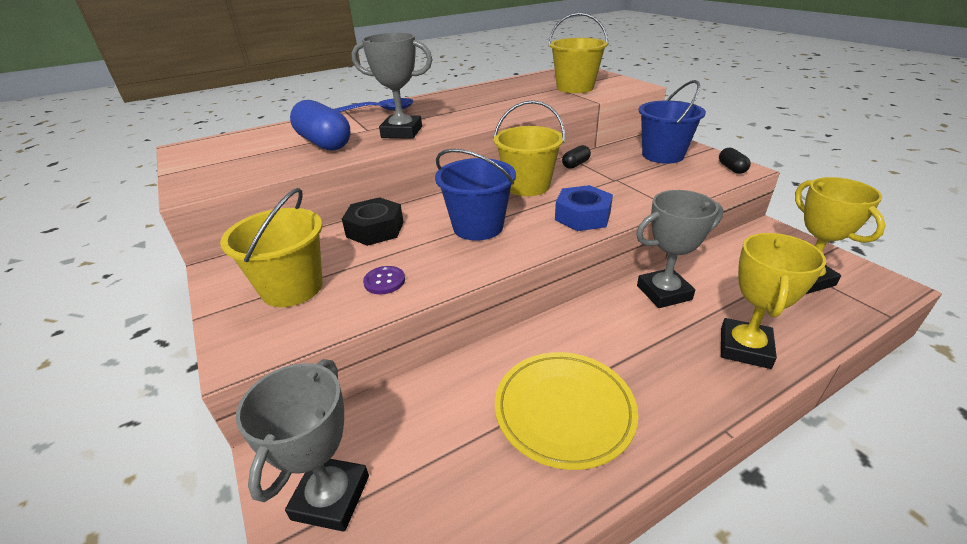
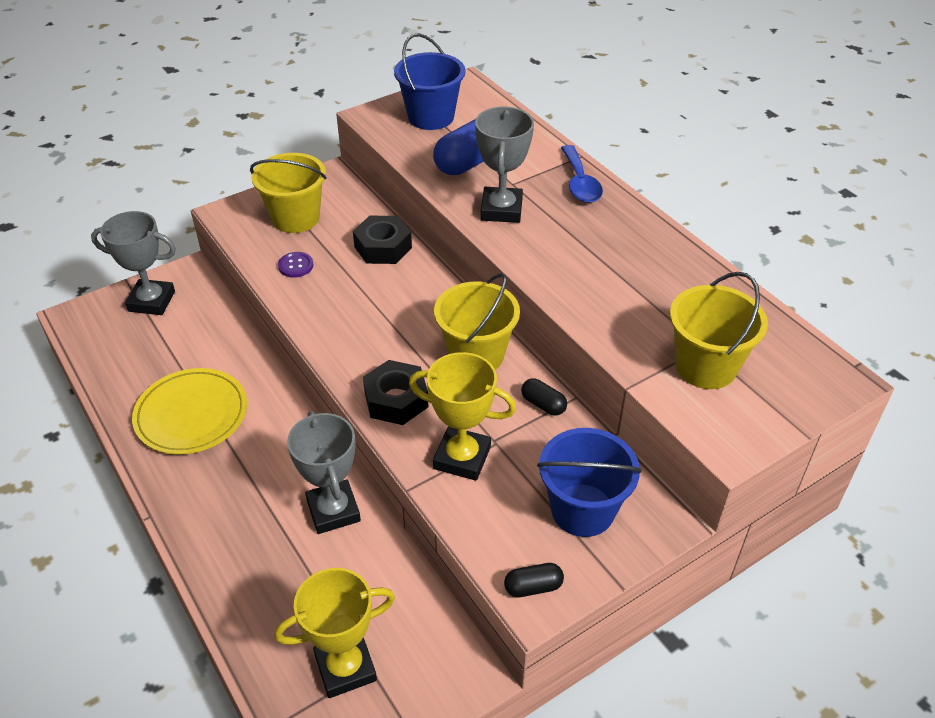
camera: 85 degrees right, 10 degrees up
blue bucket [435,149,516,241] -> blue bucket moved to [394,33,465,130]
blue nut [555,185,613,231] -> black nut [363,360,429,425]
yellow trophy [721,233,826,369] -> yellow trophy moved to [409,352,516,481]

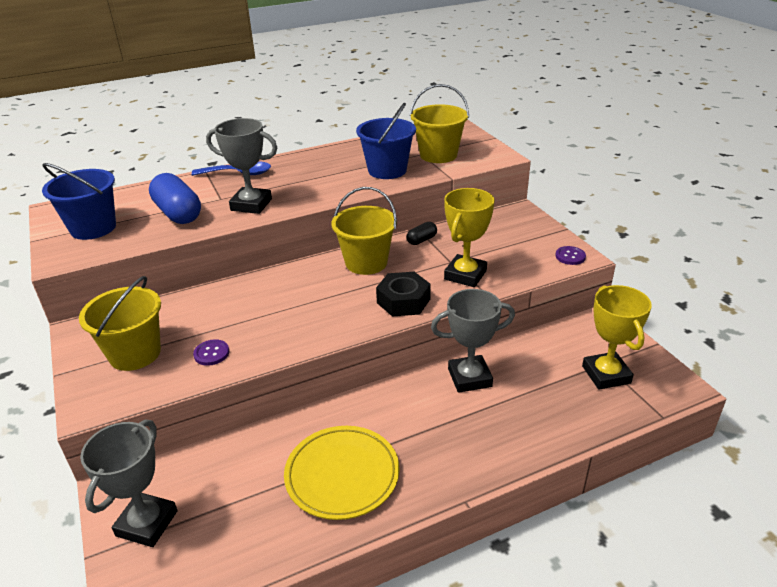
camera: 80 degrees left, 10 degrees down
black nut [353,216,412,264] -> none
black capsule [504,563,564,597] -> purple button [555,246,586,265]
blue bucket [537,428,642,537] -> blue bucket moved to [356,103,416,179]

